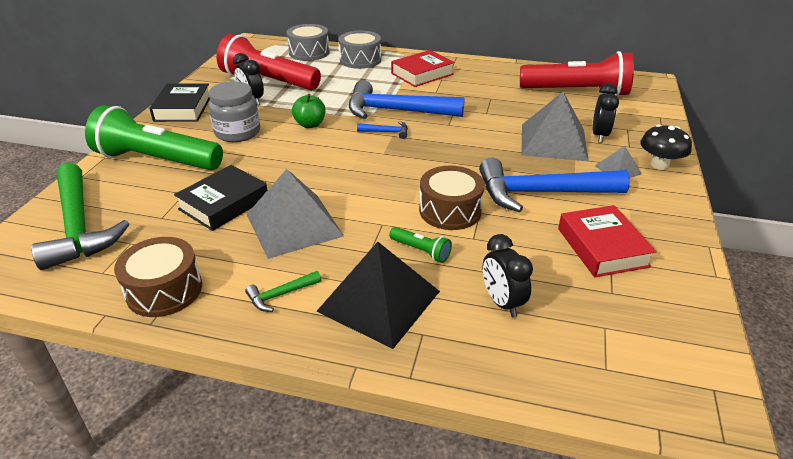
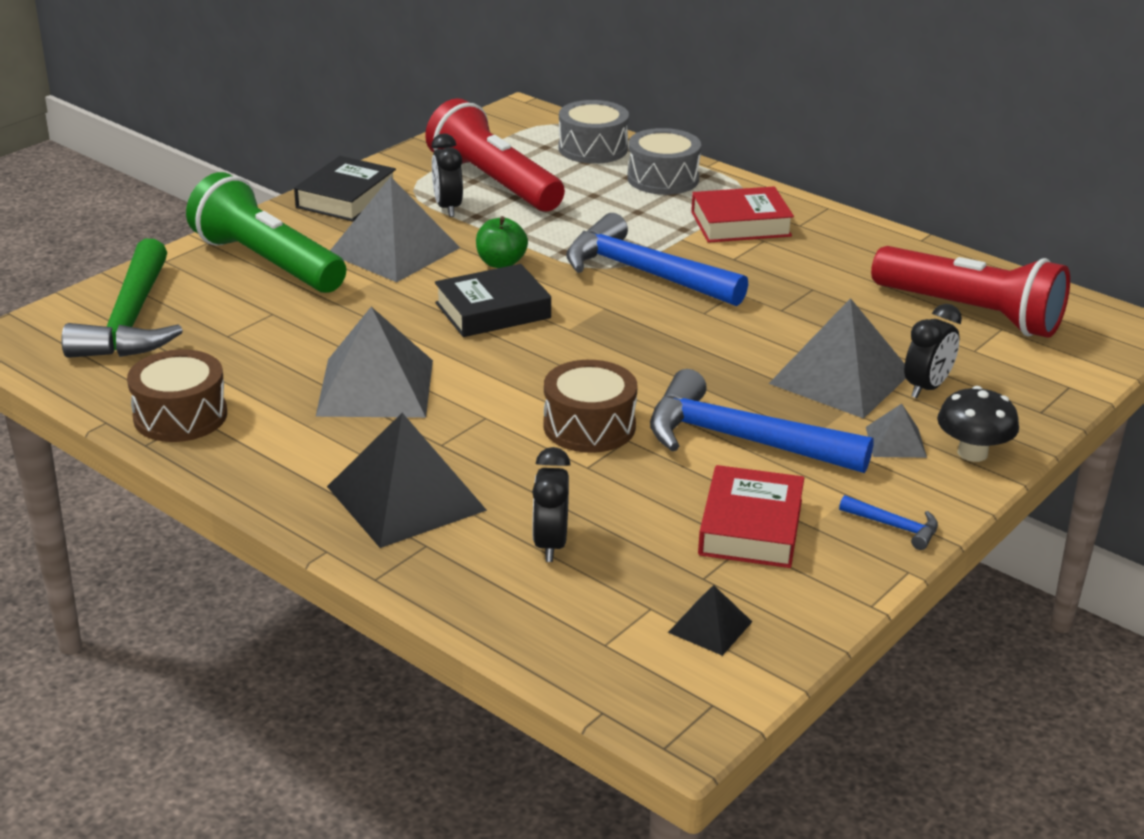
camera: 25 degrees right, 5 degrees down
black book [174,165,267,231] -> black book moved to [435,264,551,337]
grey jar [208,81,260,142] -> grey pyramid [330,177,460,282]
green hammer [245,271,321,312] -> none
blue hammer [357,121,408,139] -> blue hammer moved to [839,495,938,550]
green flashlight [389,227,452,263] -> none
none -> black pyramid [668,585,752,656]

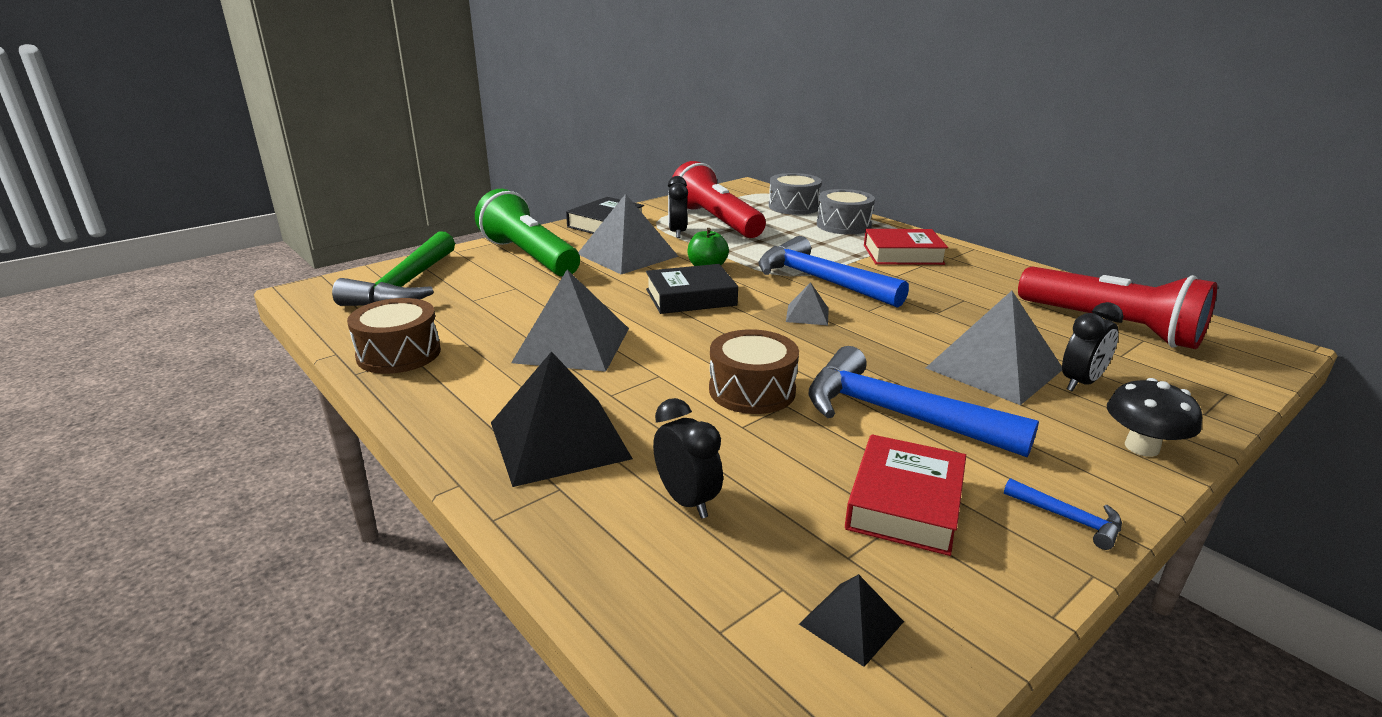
camera: 10 degrees right, 5 degrees down
black clock [532,447,570,562] -> black clock turned 135 degrees clockwise [653,398,723,519]
grey pyramid [866,404,927,458] -> grey pyramid moved to [786,282,829,325]

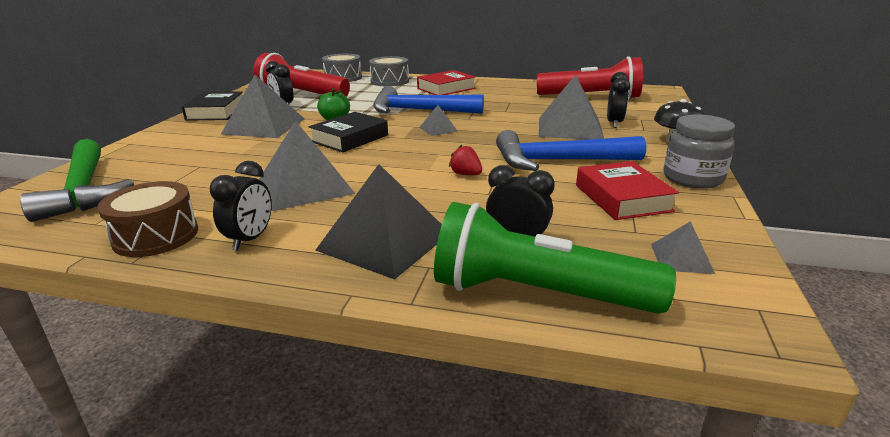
camera: 35 degrees left, 0 degrees up
green flashlight [475,189,580,277] -> green flashlight moved to [434,202,676,314]
brown drum [709,329,799,414] -> red strawberry [449,145,482,175]
black pyramid [799,574,904,667] -> grey pyramid [651,221,715,274]
blue hammer [1004,478,1122,550] -> grey jar [663,114,735,189]
none -> black clock [210,161,272,251]

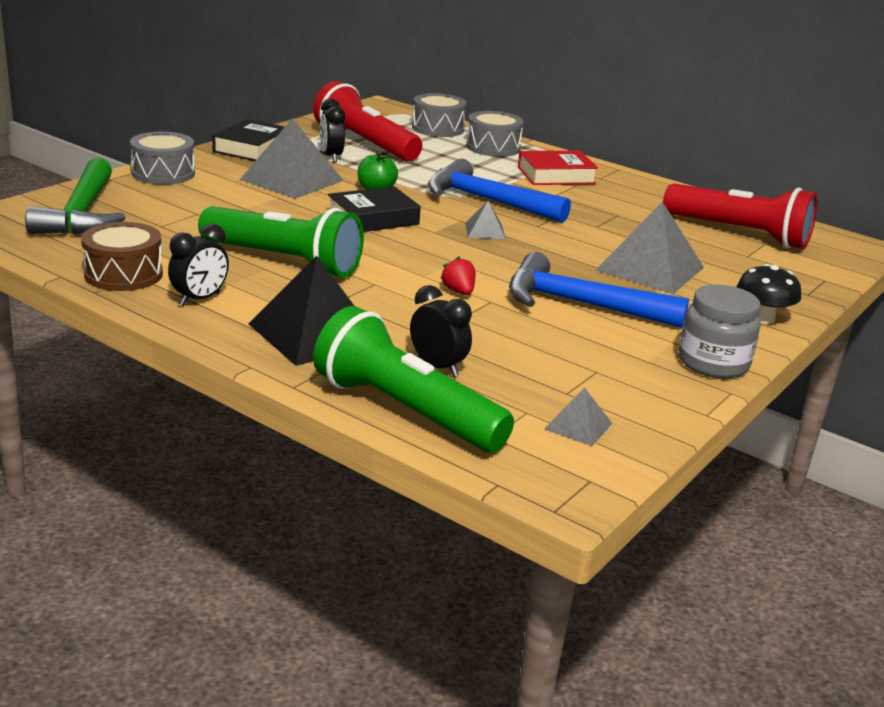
camera: 20 degrees right, 0 degrees up
grey pyramid [259,120,355,211] -> green flashlight [198,206,364,277]
red book [576,161,679,220] -> none
black clock [607,72,630,128] -> none
none -> grey drum [130,132,195,185]

